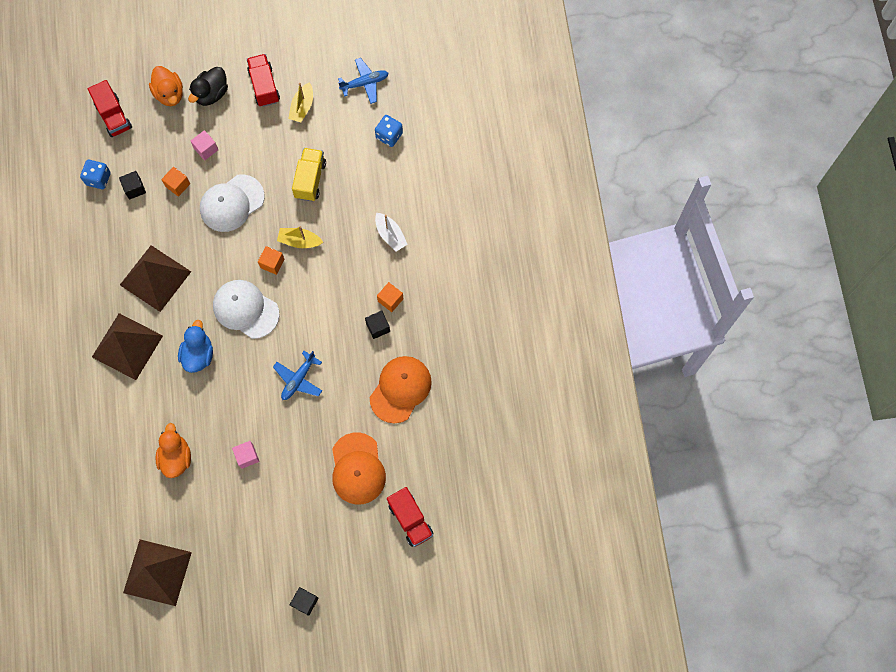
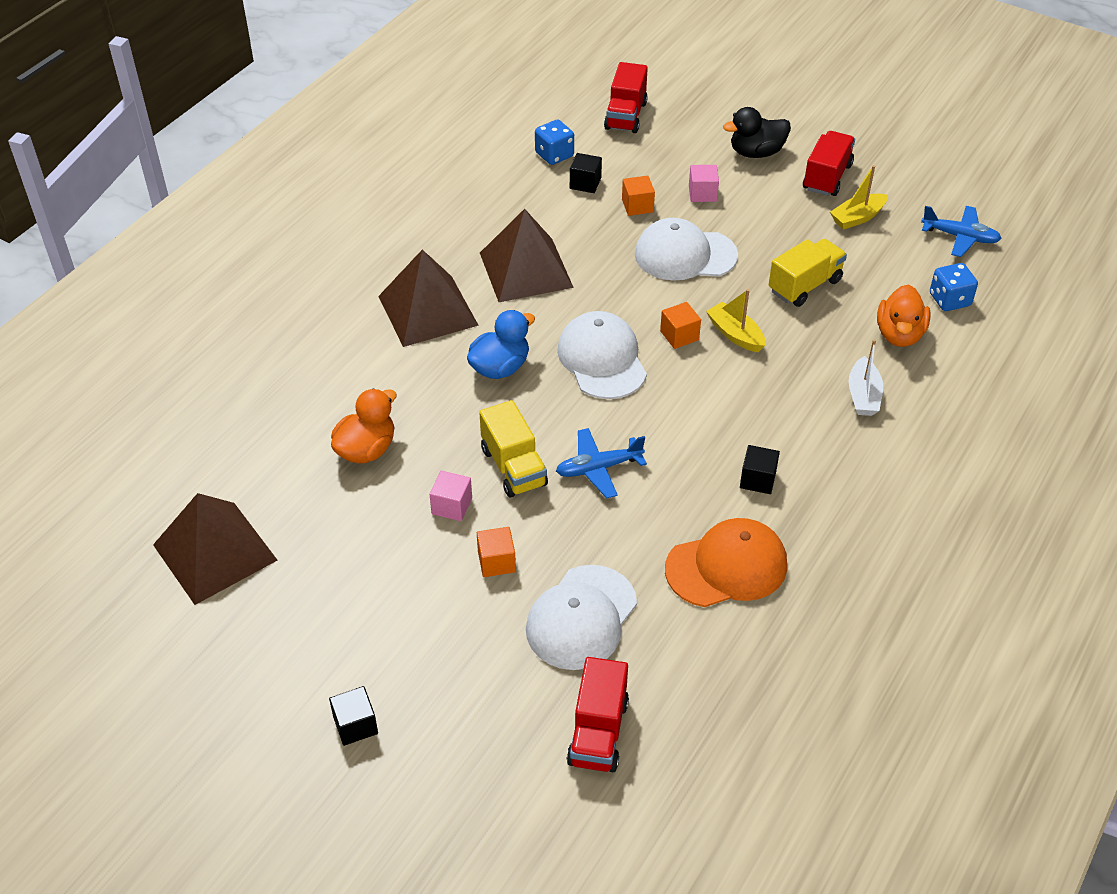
camera: 40 degrees right, 25 degrees down
orange duck [149,66,183,106] -> orange duck moved to [877,285,930,347]
orange cap [332,432,386,505] -> white cap [526,565,637,670]
orange cube [377,282,403,312] -> orange cube moved to [477,527,516,577]
none -> yellow truck [479,400,548,498]

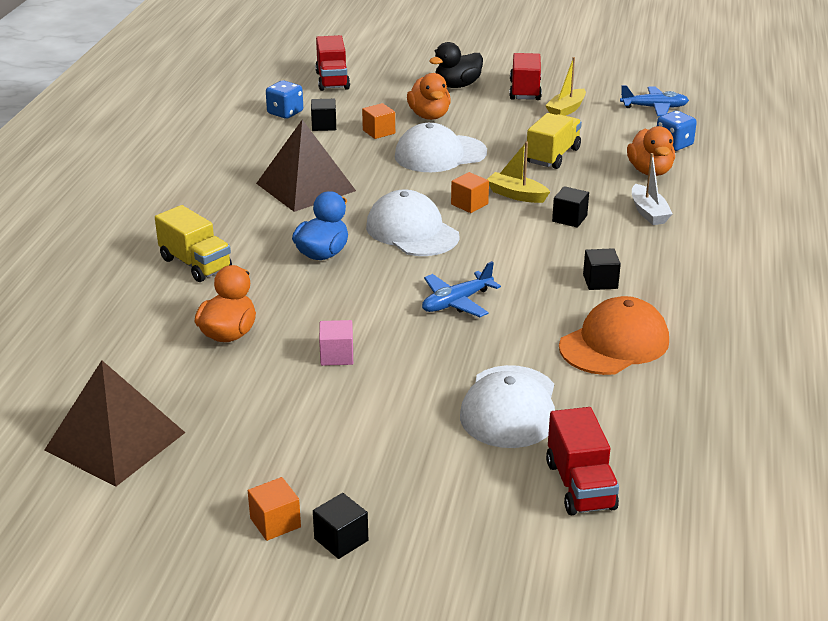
camera: 20 degrees left, 15 degrees down
brown pyramid [378,250,479,347] -> none
orange cube [477,527,516,577] -> orange cube moved to [248,477,301,541]
yellow truck [479,400,548,498] -> yellow truck moved to [155,205,232,282]
pink cube [689,165,719,202] -> orange duck [407,73,451,120]
none -> black cube [552,186,589,228]

